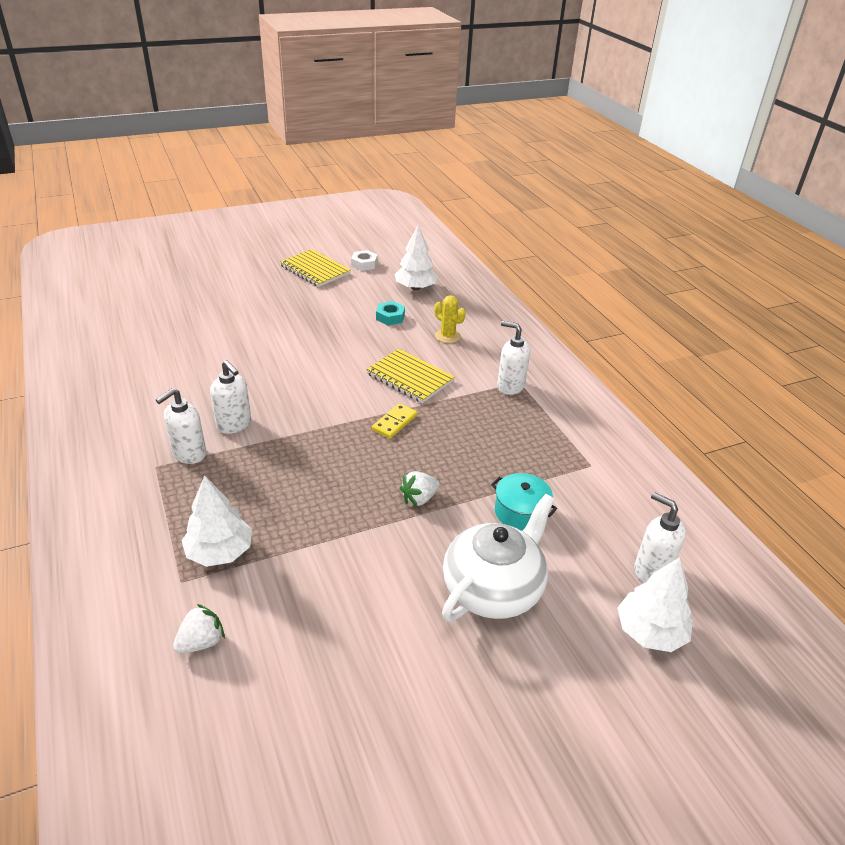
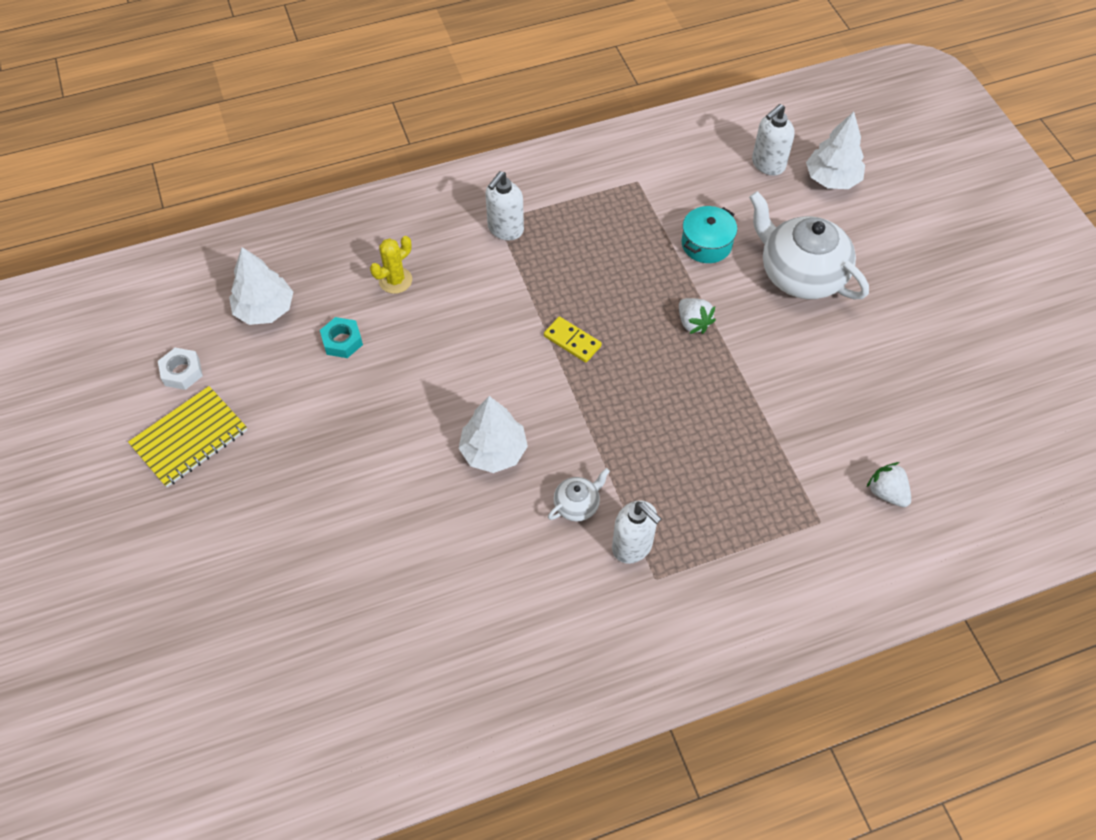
camera: 85 degrees left, 20 degrees up
white tree [181,476,252,567] -> white tree moved to [459,396,528,473]
white soap dispenser [210,360,251,434] -> white teapot [548,468,610,522]
yellow notebook [366,349,455,403] -> none

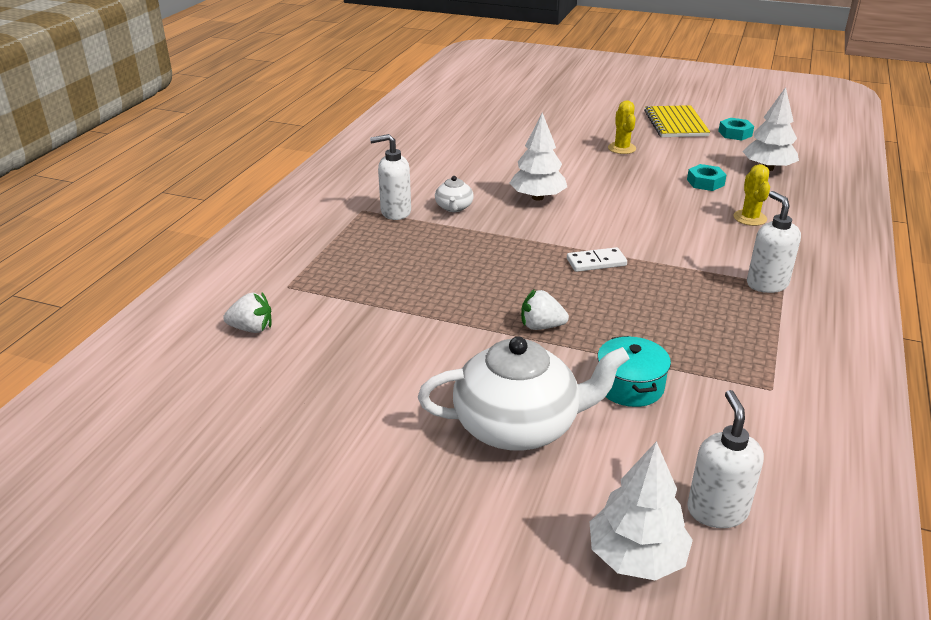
camera: 130 degrees right, 25 degrees down
white nut [158,348,203,390] -> turquoise nut [718,118,754,140]
yellow domino [544,317,602,363] -> white domino [567,247,627,272]
none -> yellow cactus [608,100,636,154]

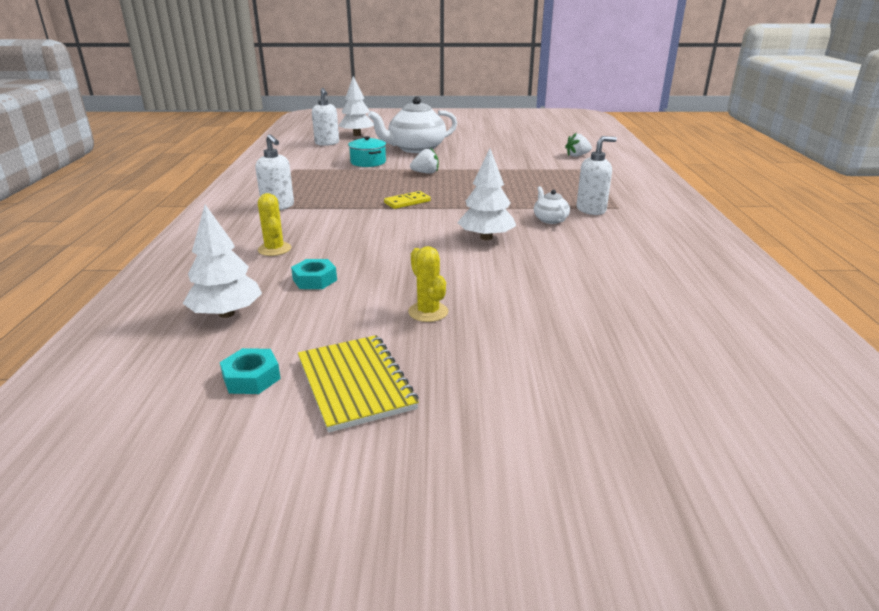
camera: 160 degrees right, 5 degrees down
white domino [567,247,627,272] -> yellow domino [384,191,431,209]

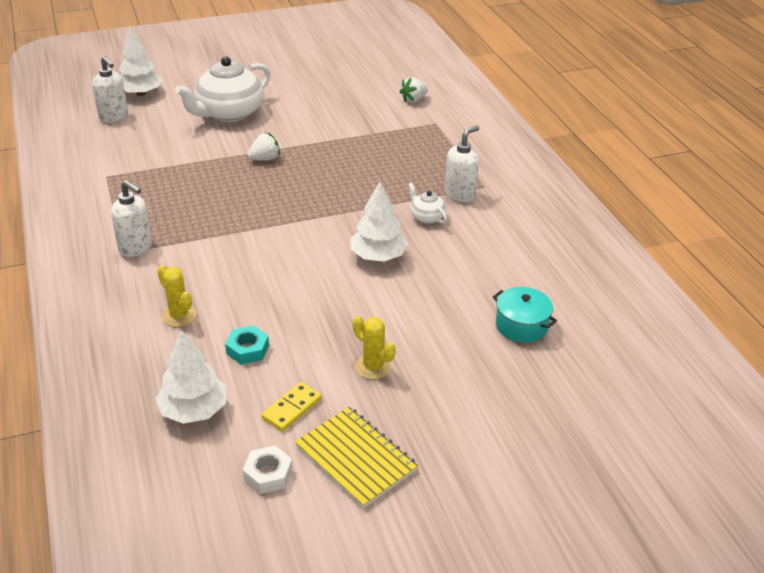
camera: 20 degrees left, 10 degrees up
turquoise nut [220,348,281,394] -> white nut [243,446,293,494]
turquoise pot [348,136,386,167] -> turquoise pot moved to [493,287,557,343]
yellow domino [384,191,431,209] -> yellow domino moved to [261,382,321,432]

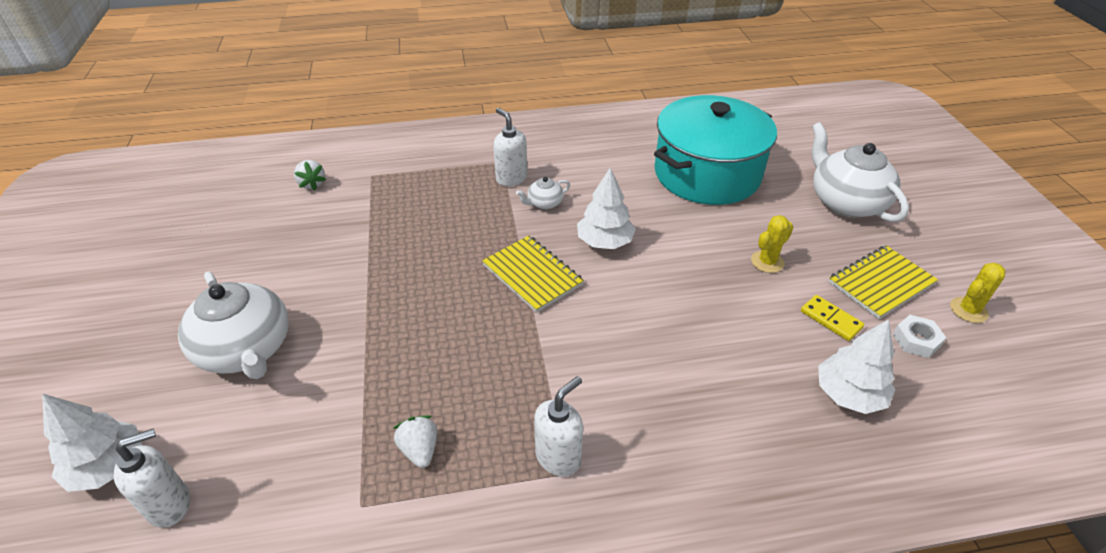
camera: 80 degrees left, 5 degrees up
yellow cactus [157,265,196,327] -> yellow cactus moved to [950,263,1006,323]
turquoise nut [225,325,269,365] -> none
white strawberry [247,133,280,161] -> white strawberry moved to [393,415,437,468]
turquoise pot [493,287,557,343] -> turquoise pot [654,95,777,205], size x2.44
none -> yellow notebook [482,235,584,313]
none -> white teapot [812,122,909,222]

